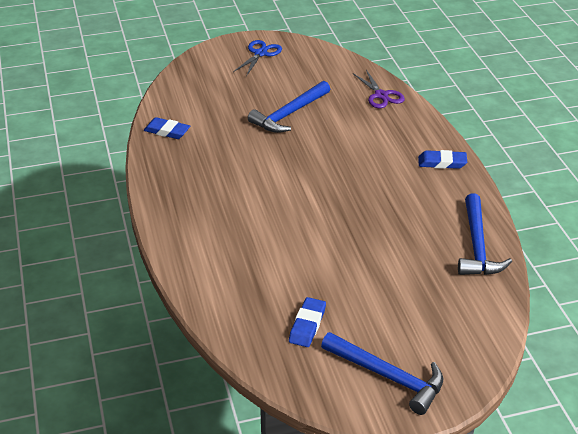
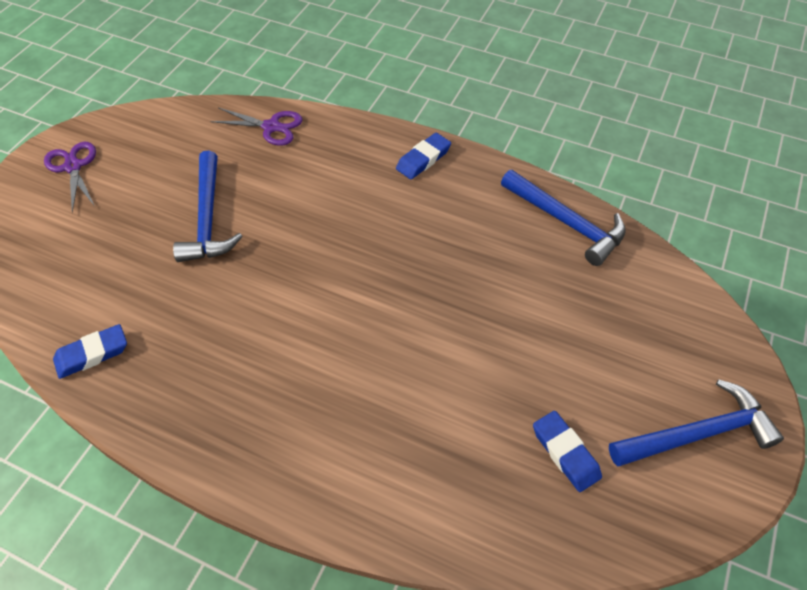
camera: 50 degrees left, 15 degrees up
blue scissors [233,40,282,76] -> purple scissors [44,142,96,213]

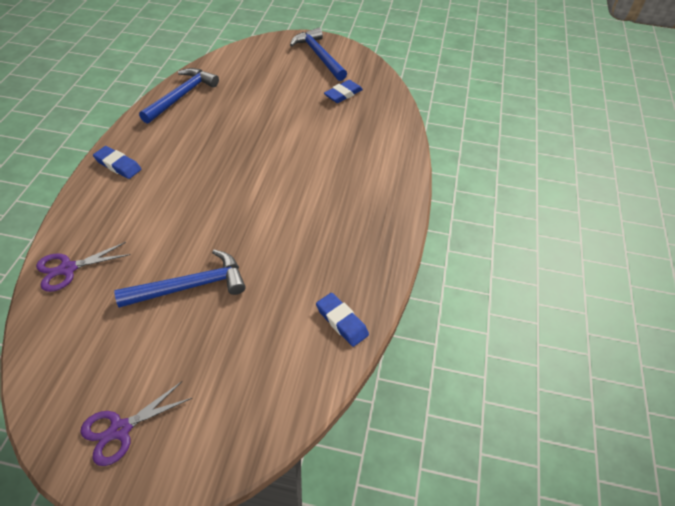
camera: 105 degrees left, 5 degrees down
purple scissors [210,108,302,146] -> purple scissors turned 120 degrees counterclockwise [36,242,131,292]

